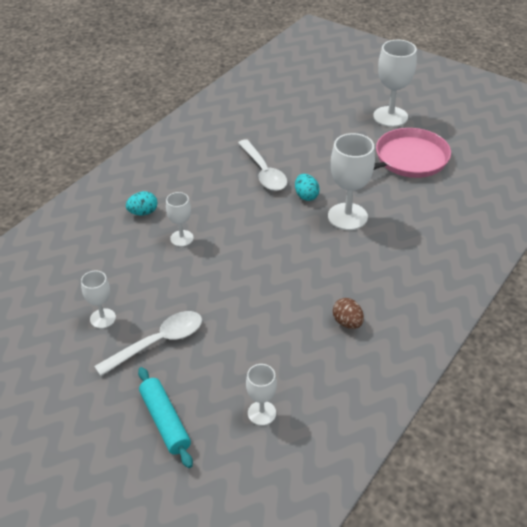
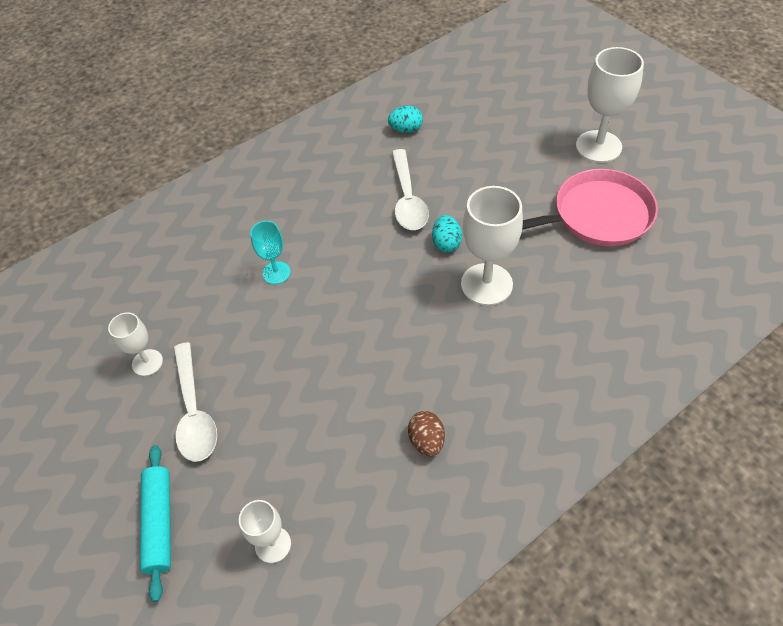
camera: 20 degrees right, 10 degrees up
white spoon [94,311,202,376] -> white spoon turned 90 degrees clockwise [173,342,217,462]
turquoise egg [126,191,157,215] -> turquoise egg moved to [388,106,423,133]
white goblet [166,192,194,247] -> turquoise goblet [250,221,291,284]

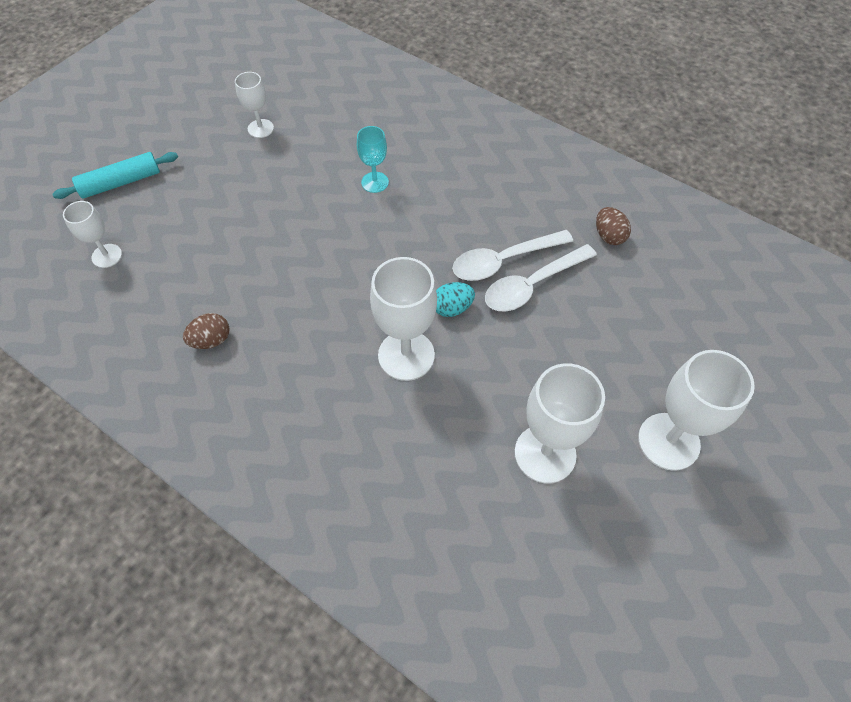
camera: 70 degrees right, 5 degrees up
white spoon [173,342,217,462] -> white spoon moved to [485,244,597,311]
turquoise egg [388,106,423,133] -> brown egg [596,207,631,245]
pink pan [522,169,658,246] -> white goblet [515,363,605,483]

